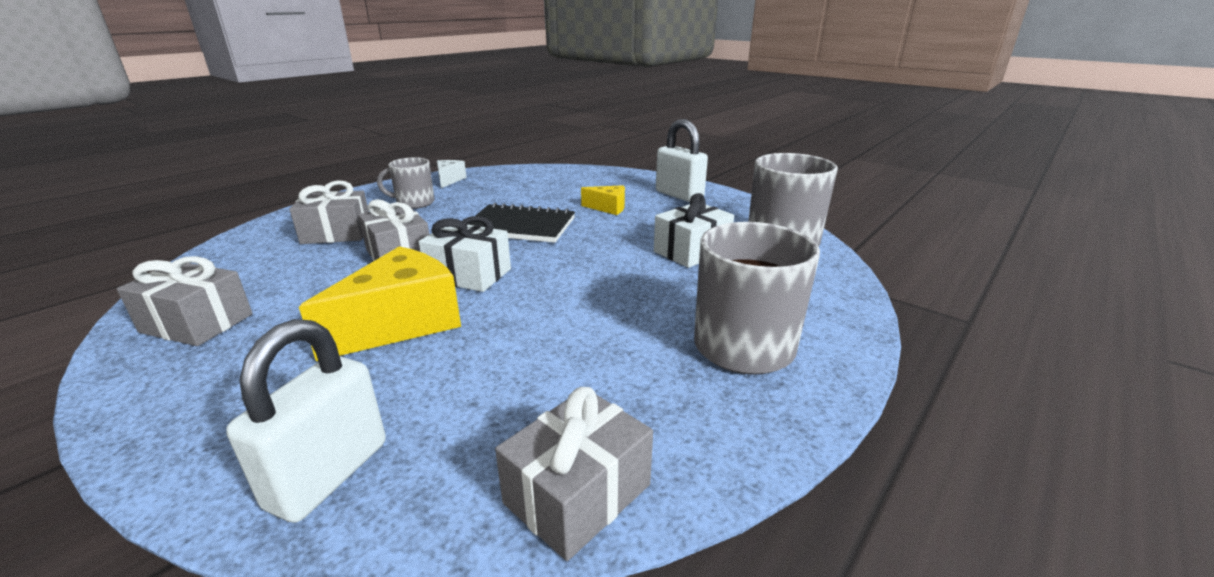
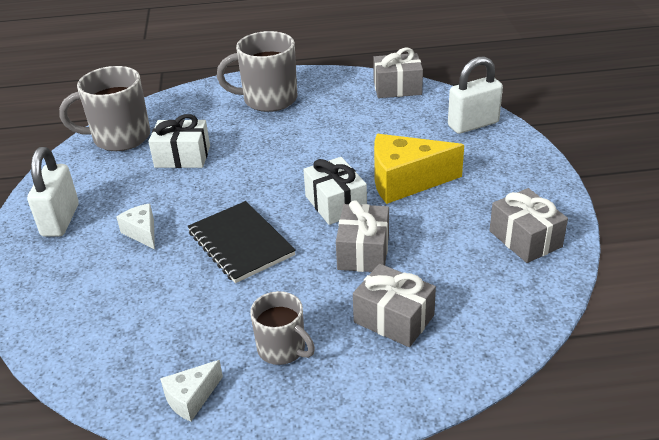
camera: 135 degrees left, 10 degrees up
yellow cheese [581,185,625,215] -> white cheese [117,204,155,249]

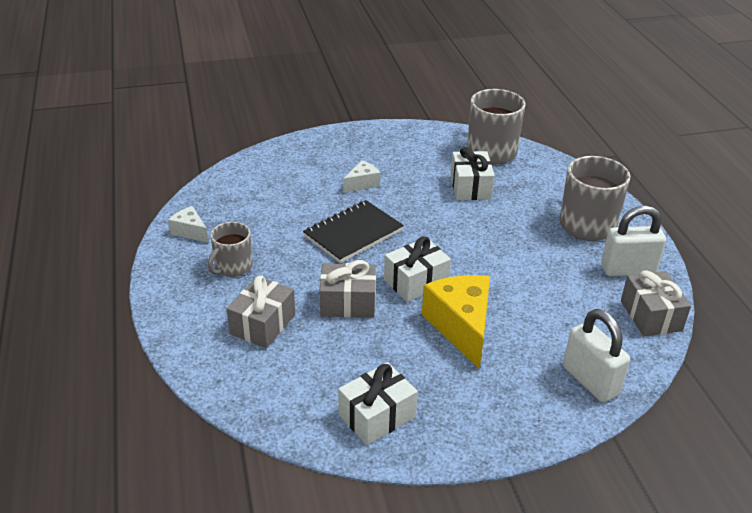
camera: 80 degrees right, 0 degrees up
white padlock [27,147,79,237] -> white padlock moved to [601,205,666,276]
grey gift [489,188,568,263] -> white gift [338,362,418,445]

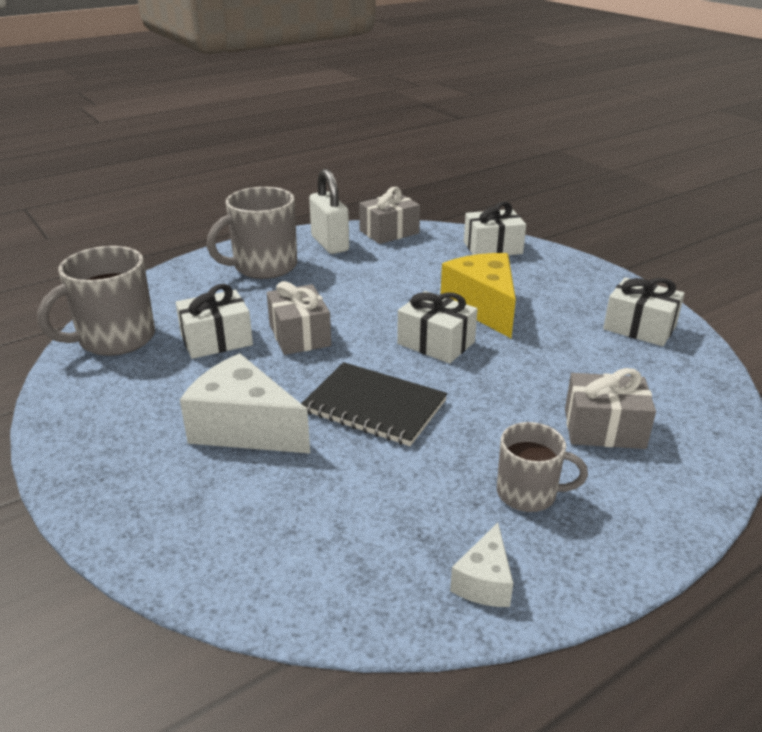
camera: 110 degrees left, 5 degrees down
grey gift [320,260,376,318] -> grey gift moved to [267,281,331,355]
white cheese [343,160,380,193] -> white cheese [180,353,310,454], size x1.95
yellow cheese [422,275,490,369] -> yellow cheese turned 105 degrees clockwise [441,253,516,338]
white padlock [563,309,630,402] -> white gift [464,202,526,255]

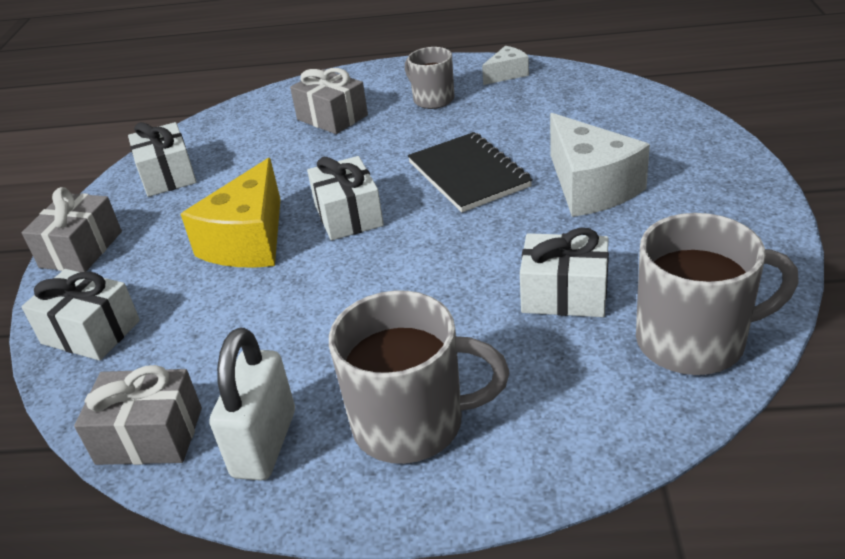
camera: 140 degrees left, 5 degrees up
grey gift [267,281,331,355] -> grey gift moved to [22,187,122,272]

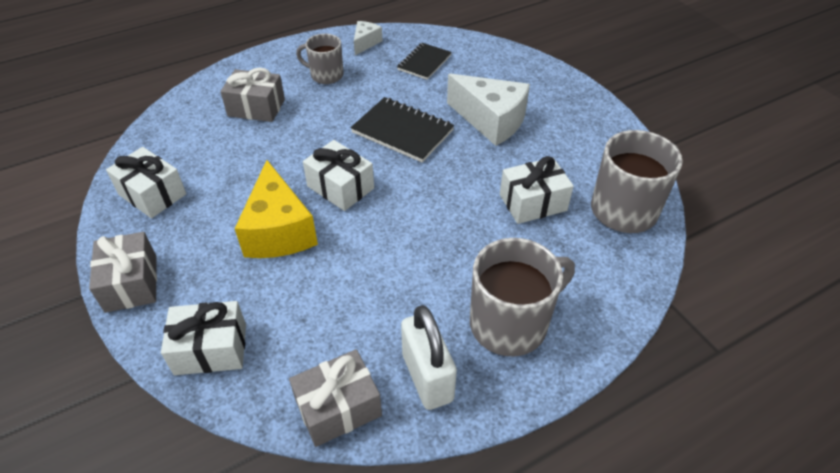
camera: 35 degrees left, 10 degrees up
none -> black notebook [397,43,452,80]

